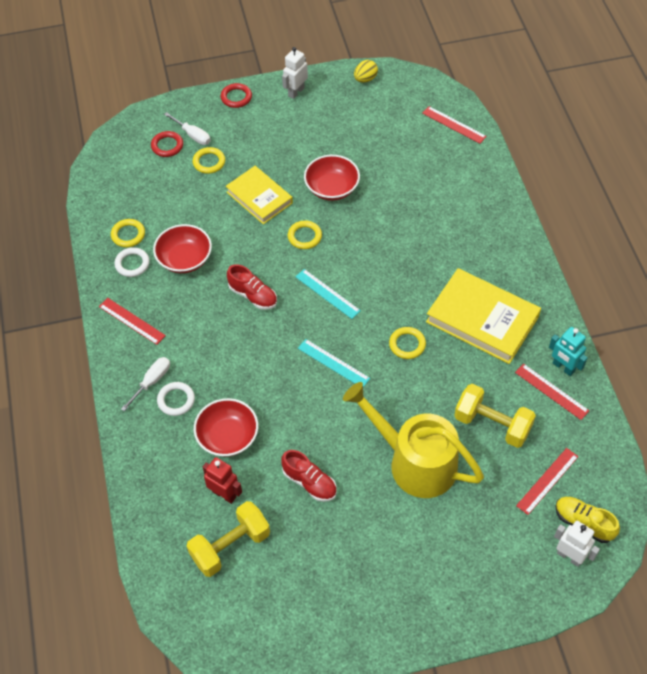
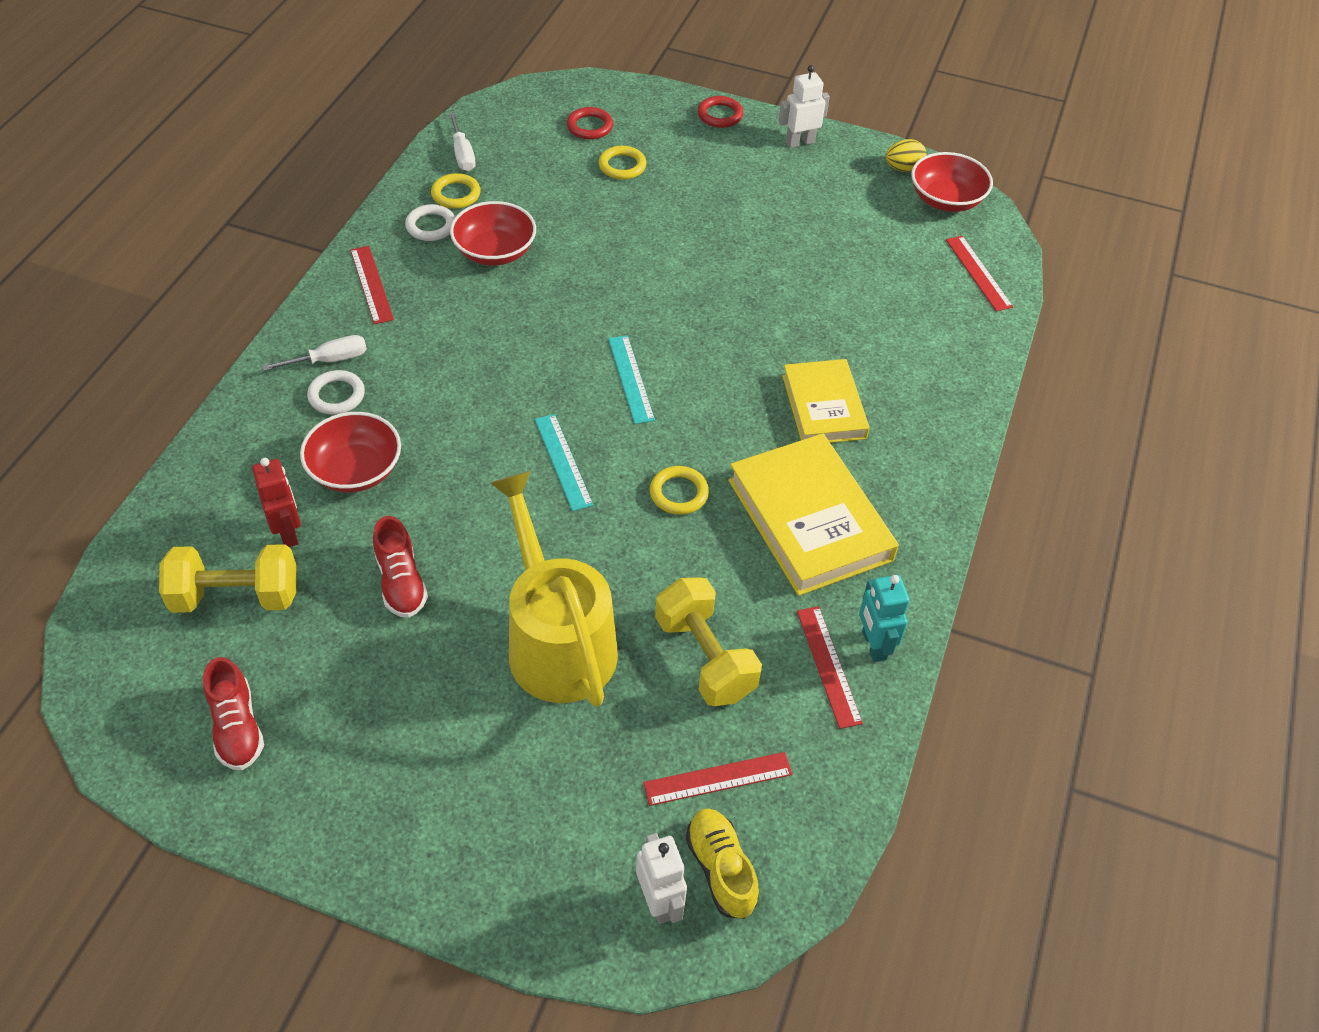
camera: 30 degrees right, 5 degrees down
white screwdriver [164,112,211,145] -> white screwdriver moved to [449,113,476,171]
yellow book [226,166,293,224] -> yellow book moved to [782,359,870,443]
red shoe [227,264,277,310] -> red shoe moved to [203,657,264,770]
yellow ring [288,221,322,249] -> none
red bowl [304,155,360,201] -> red bowl moved to [911,152,993,212]

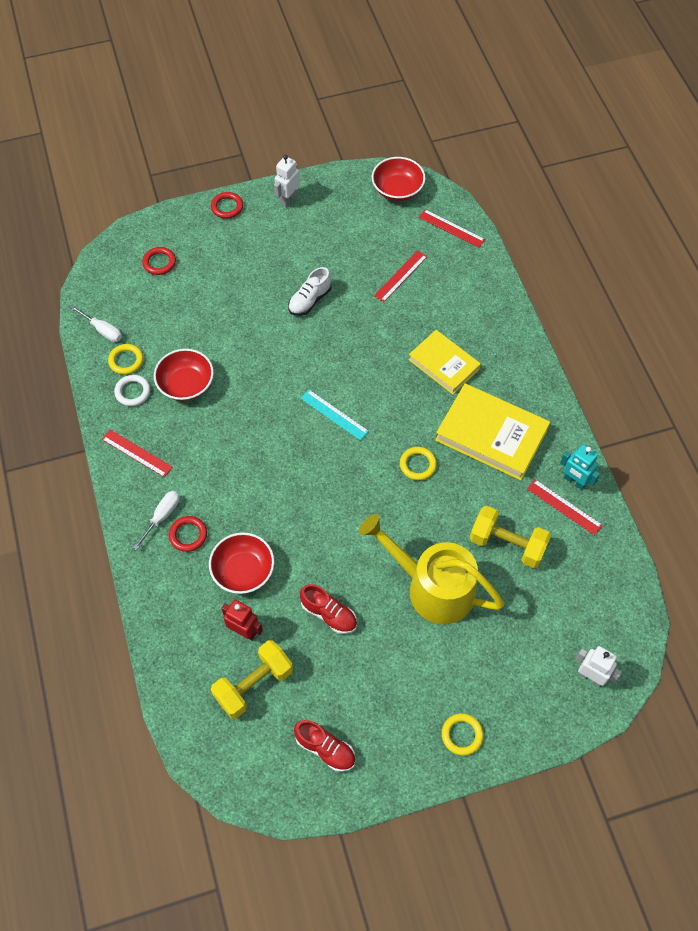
camera: 35 degrees left, 10 degrees up
white ring [307,370,365,415] -> red ring [169,516,207,552]
turquoise ruler [535,414,593,511] -> none
yellow ring [599,146,646,180] -> yellow ring moved to [442,713,484,756]
red ruler [643,752,792,806] -> red ruler moved to [374,250,427,302]
yellow shoe [686,808,759,919] -> none
yellow egg [885,139,927,172] -> none
none -> white shoe [288,267,331,316]

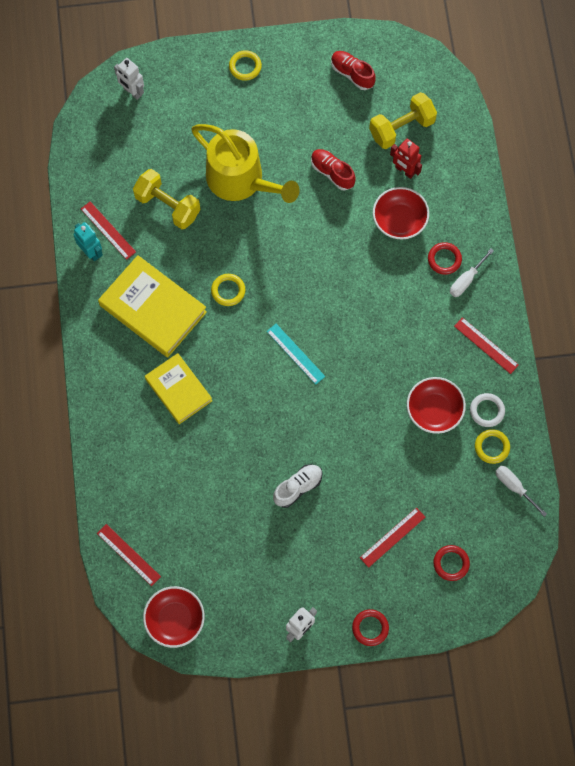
camera: 170 degrees left, 10 degrees up
red ruler [374,250,427,302] -> red ruler moved to [360,507,425,568]

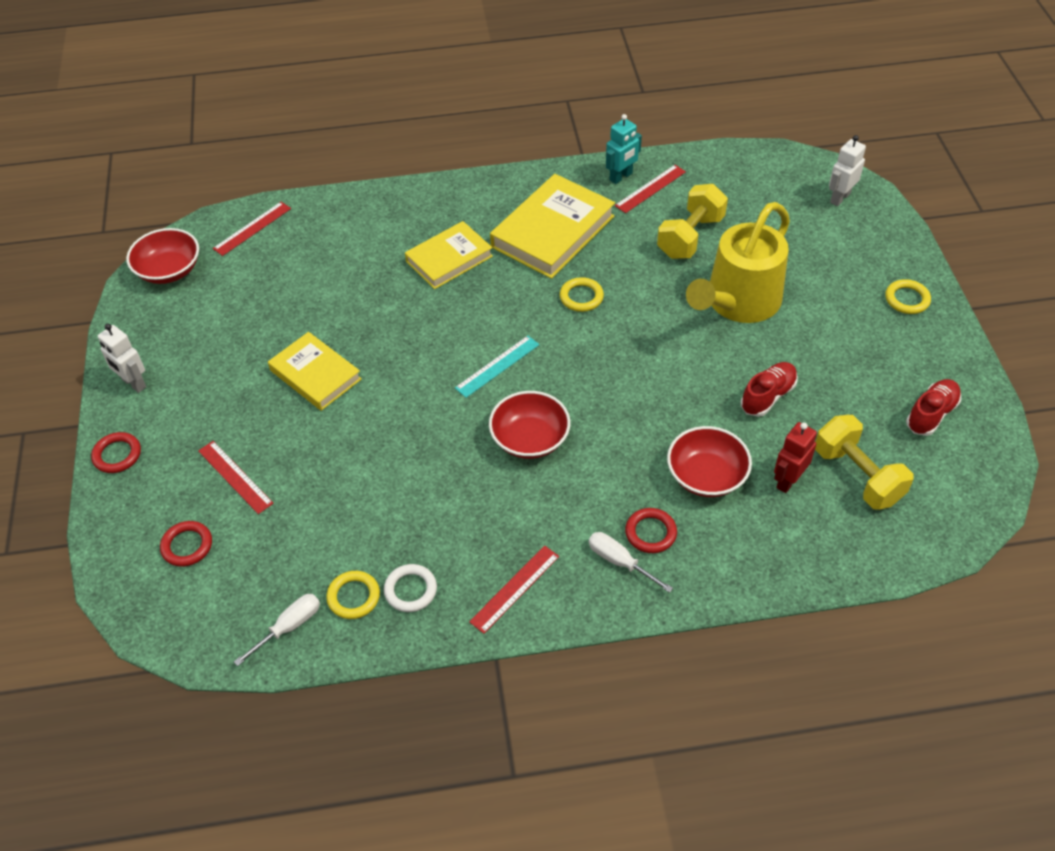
camera: 90 degrees right, 20 degrees down
white shoe [273,464,322,508] -> yellow book [268,332,362,411]
red bowl [407,377,466,434] -> red bowl moved to [489,391,570,459]

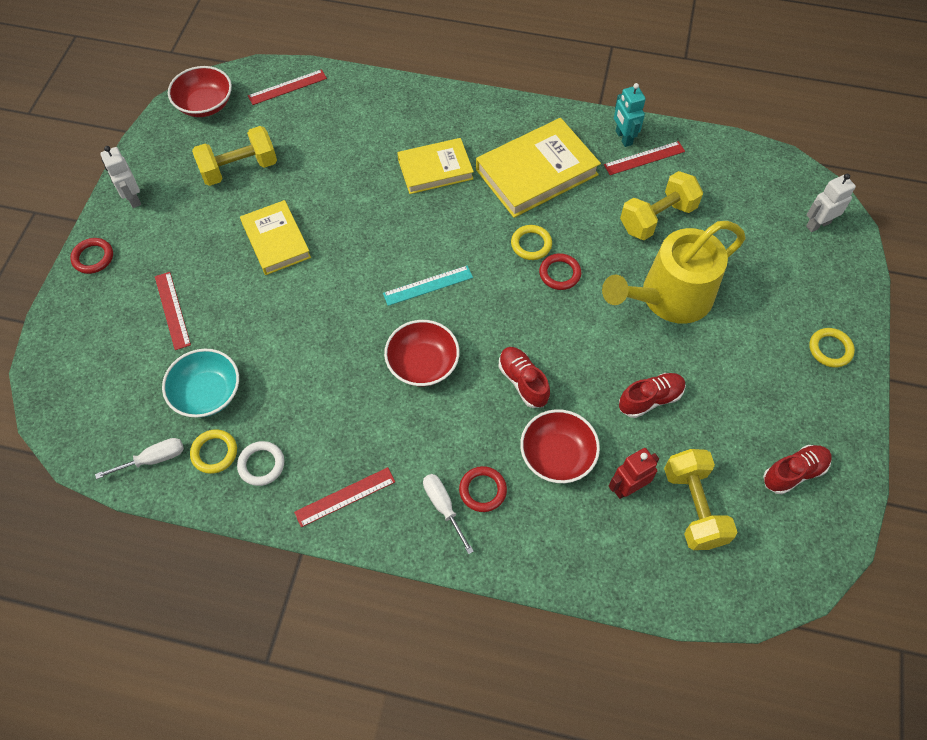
camera: 20 degrees right, 10 degrees up
red ring [160,521,212,567] -> red ring moved to [539,253,581,290]
turquoise robot [606,114,642,184] -> turquoise robot turned 90 degrees clockwise [614,83,646,147]
none -> turquoise bowl [162,349,239,418]
none -> yellow dumbbell [192,126,277,186]
none -> red shoe [499,347,550,408]

